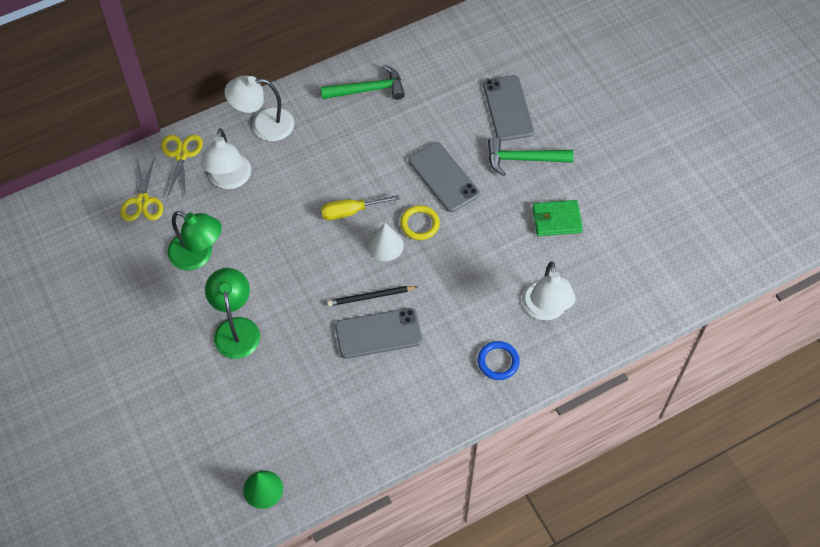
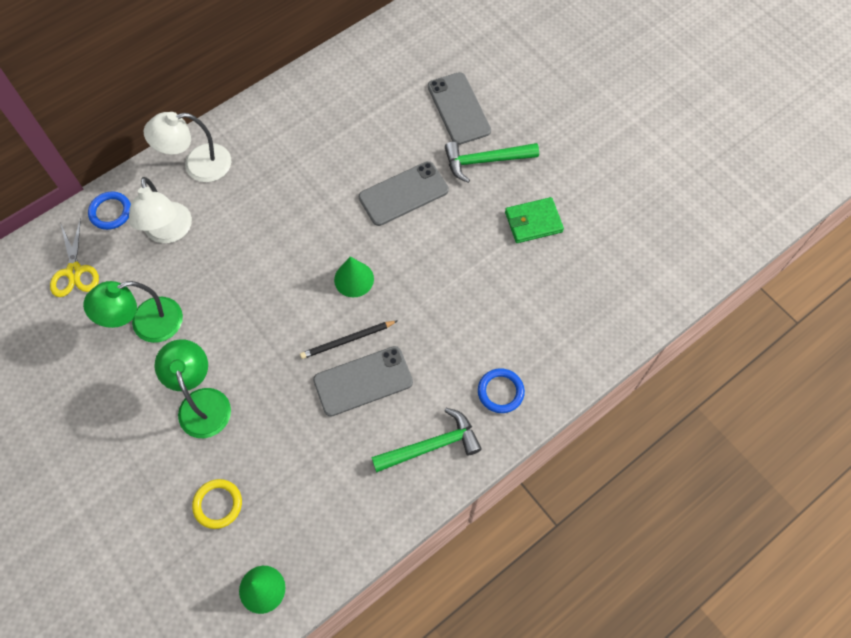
camera: 10 degrees left, 5 degrees up
yellow scissors [161,135,203,197] -> blue ring [88,192,131,230]
green lamp [167,211,222,271] -> green lamp turned 135 degrees clockwise [83,281,183,343]
green hammer [320,65,405,100] -> green hammer moved to [371,408,482,473]
yellow screwdriver [321,195,400,220] -> none
white cone [368,223,404,261] -> green cone [334,257,374,297]
yellow ring [400,205,440,240] -> yellow ring moved to [192,479,242,529]
grey phone [409,142,480,212] -> grey phone turned 75 degrees counterclockwise [359,161,449,226]
white lamp [522,261,575,320] -> none

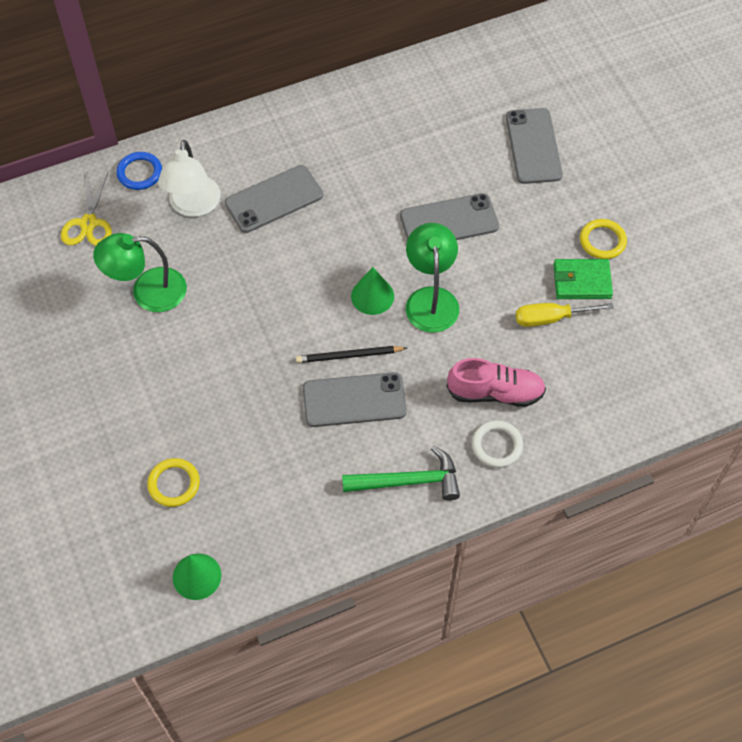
camera: 15 degrees right, 5 degrees down
white lamp [144,112,231,182] -> none
green lamp [155,339,231,438] -> green lamp moved to [406,223,459,333]
green hammer [445,142,539,183] -> none
blue ring [478,368,525,413] -> white ring [472,420,523,468]
none -> grey phone [225,165,323,233]
none -> pink shoe [446,358,546,407]
none -> yellow screwdriver [516,303,614,327]
none -> yellow ring [580,219,627,259]

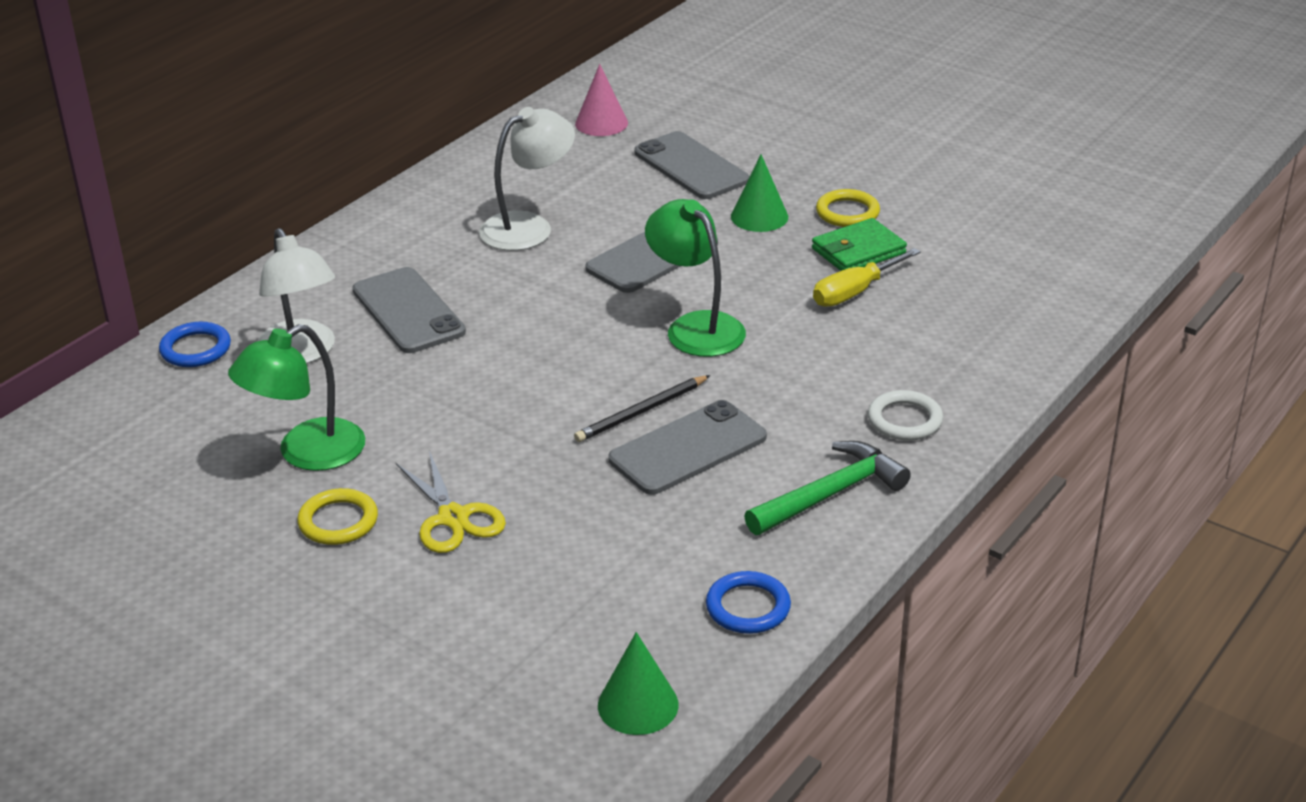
camera: 30 degrees left, 25 degrees down
yellow scissors [61,173,112,246] -> yellow scissors moved to [396,451,506,553]
yellow ring [147,458,200,507] -> yellow ring moved to [297,488,378,545]
grey phone [225,165,323,233] -> grey phone turned 60 degrees counterclockwise [352,267,466,353]
green cone [351,267,394,315] -> green cone moved to [731,154,788,232]
pink shoe [446,358,546,407] -> none
none -> white lamp [479,107,575,251]
none -> pink cone [575,64,628,136]
none -> blue ring [706,571,791,634]

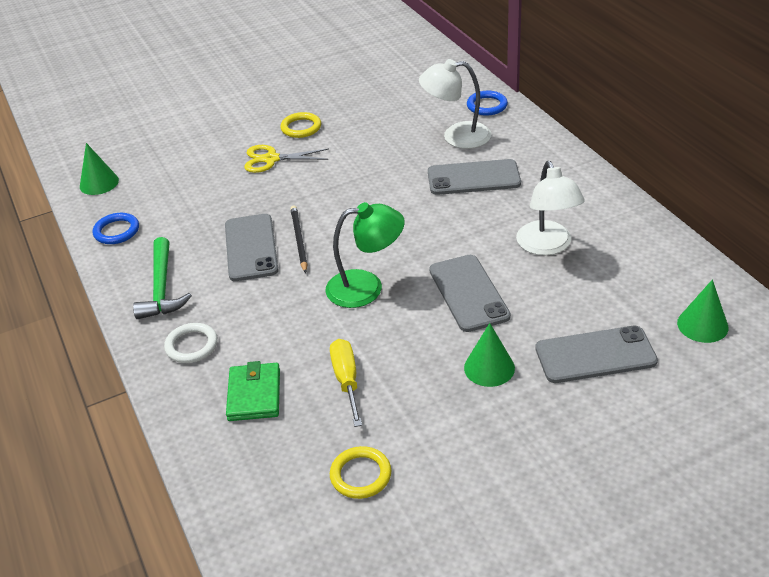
camera: 120 degrees right, 5 degrees up
green lamp [228,324,365,471] -> none
pink cone [575,64,628,136] -> green cone [677,279,729,343]
green wallet [812,218,907,271] -> green wallet moved to [226,361,280,421]
yellow ring [816,189,880,227] -> yellow ring moved to [330,446,391,499]

